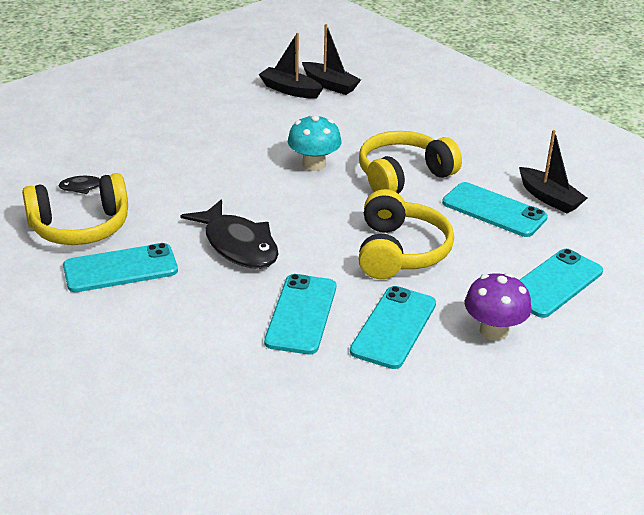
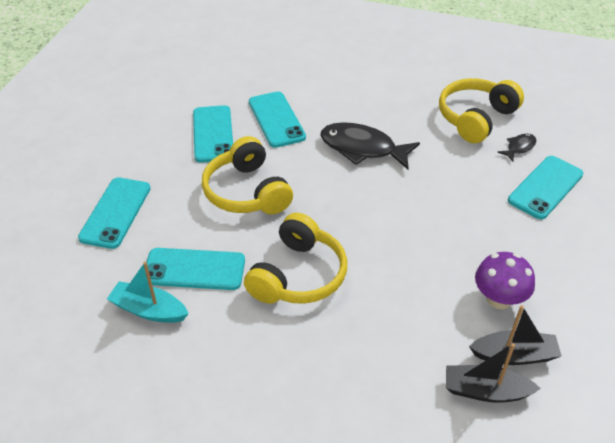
camera: 150 degrees right, 10 degrees up
turquoise phone [63,243,178,292] -> turquoise phone moved to [508,156,584,219]
turquoise mushroom [288,114,341,171] -> none
purple mushroom [465,273,531,341] -> purple mushroom moved to [475,252,535,309]
black boat [519,130,587,213] -> turquoise boat [107,262,189,323]

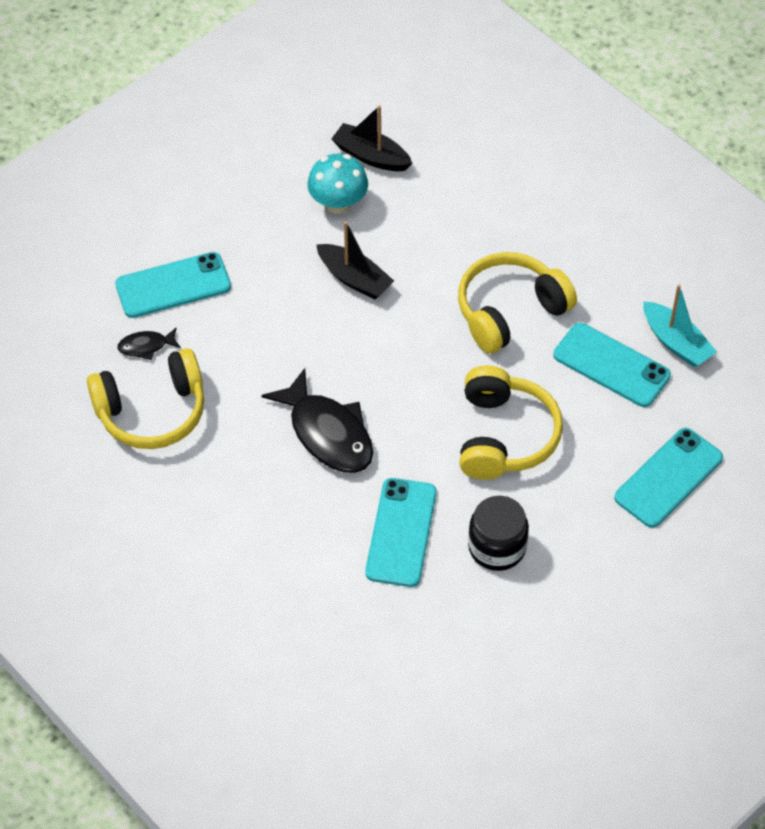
camera: 150 degrees left, 10 degrees up
turquoise phone [193,105,233,163] -> black jar [468,496,529,571]
black boat [446,343,541,403] -> black boat moved to [316,221,394,299]
purple mushroom [475,252,535,309] -> turquoise mushroom [307,154,368,214]

